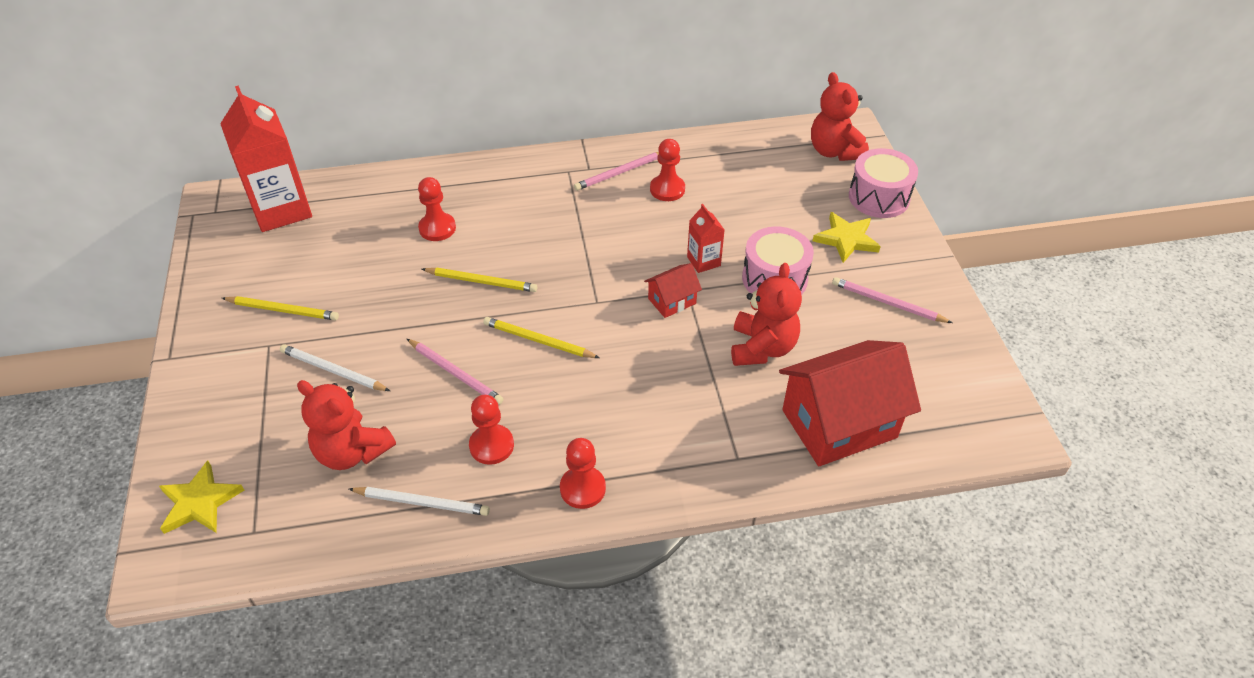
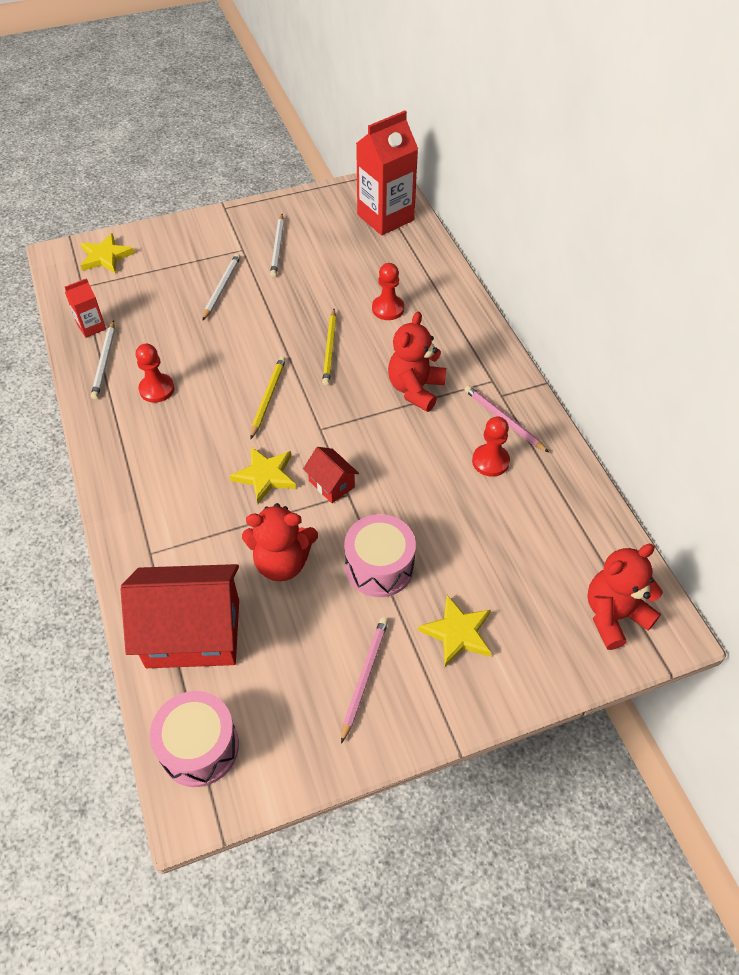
camera: 80 degrees right, 5 degrees up
yellow pencil [222,296,339,320] -> white pencil [270,214,284,277]
red teddy bear [297,380,396,470] -> red teddy bear moved to [388,312,446,412]
pink pencil [407,339,503,405] -> none
red pawn [560,438,606,509] -> none
red carton [687,204,725,273] -> red carton moved to [65,278,106,338]
red house [779,340,921,466] -> red house turned 60 degrees counterclockwise [120,564,239,668]
pink drum [849,148,918,218] -> pink drum moved to [150,691,239,787]
none -> yellow star [229,447,296,504]

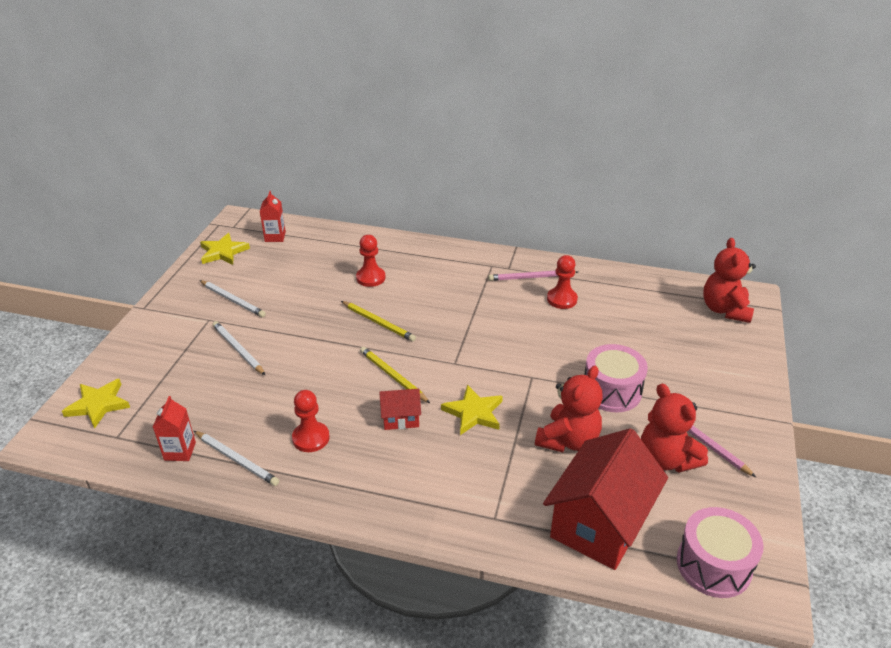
camera: 55 degrees left, 15 degrees down
red house [303,447,359,503] -> red house moved to [379,389,421,430]
red carton [356,111,418,235] -> red carton [260,191,286,242], size x0.48
red teddy bear [388,312,446,412] -> red teddy bear moved to [641,384,708,473]
yellow star [418,595,491,667] -> yellow star moved to [200,233,250,265]

